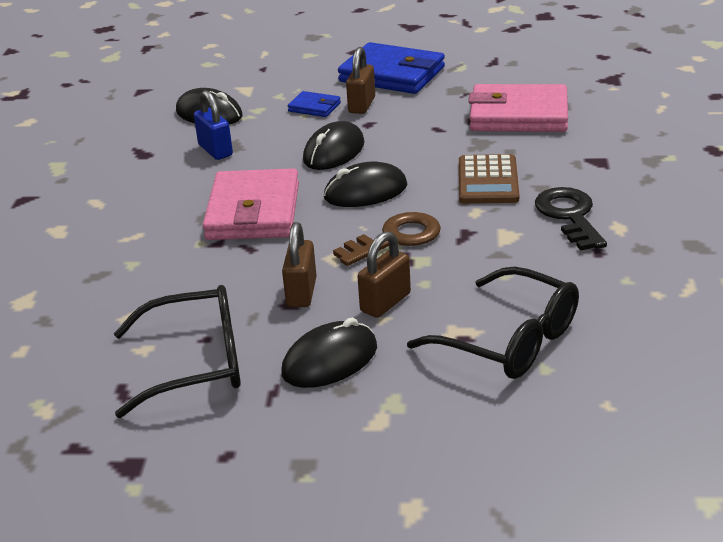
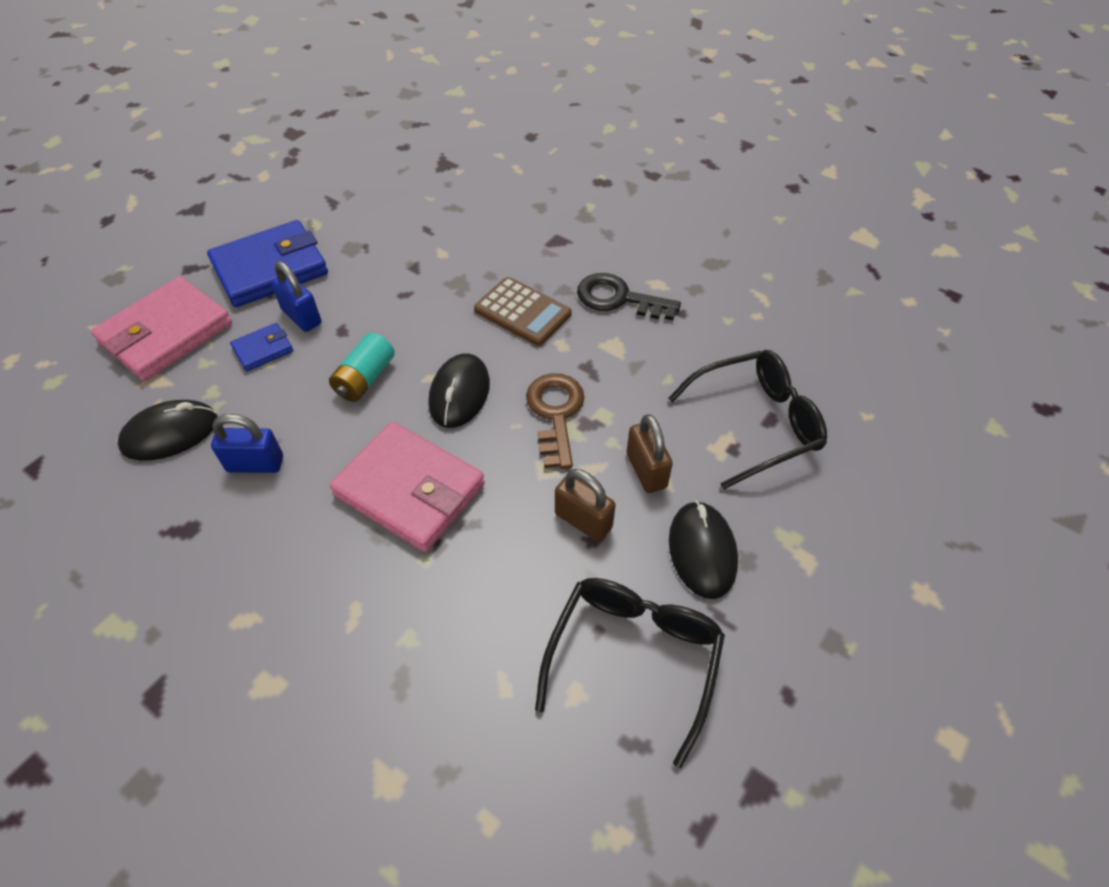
camera: 60 degrees left, 20 degrees up
black mouse [303,121,365,170] -> turquoise battery [329,333,395,402]
brown padlock [346,47,375,114] -> blue padlock [271,261,321,332]
pink wallet [468,84,568,132] -> pink wallet moved to [91,276,232,381]

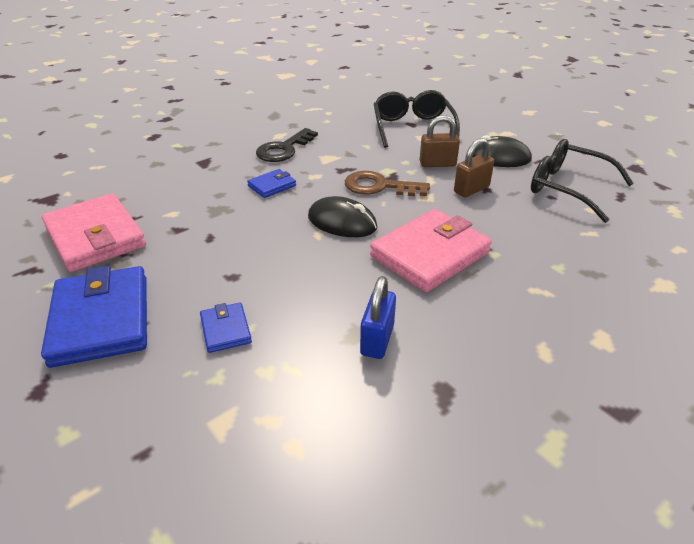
camera: 75 degrees left, 15 degrees down
pink wallet [91,276,232,381] -> pink wallet moved to [42,194,146,272]
black mouse [118,400,217,460] -> none
blue padlock [271,261,321,332] -> none
turquoise battery [329,333,395,402] -> none
brown calculator [474,277,572,346] -> blue wallet [247,169,296,198]

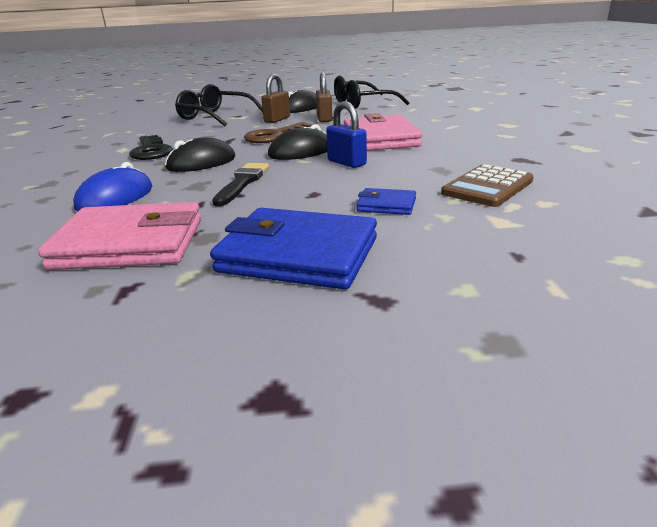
camera: 55 degrees left, 10 degrees down
blue wallet [247,169,296,198] -> black mouse [165,137,236,172]
blue padlock [360,276,396,359] -> blue padlock moved to [326,101,367,168]
none -> blue mouse [73,162,152,211]
none -> black brush [212,163,269,206]
none -> brown calculator [441,164,534,207]

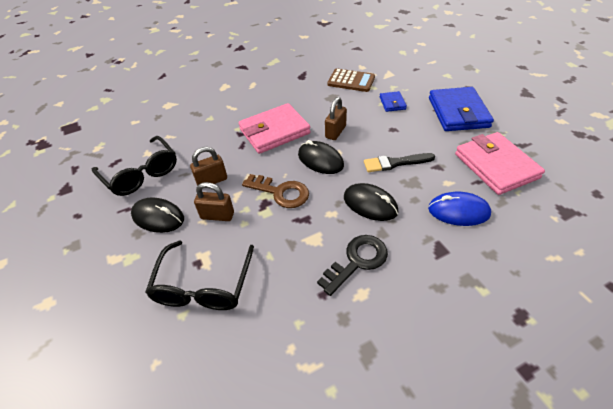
camera: 110 degrees left, 20 degrees up
blue padlock [326,101,367,168] -> brown padlock [325,97,347,140]

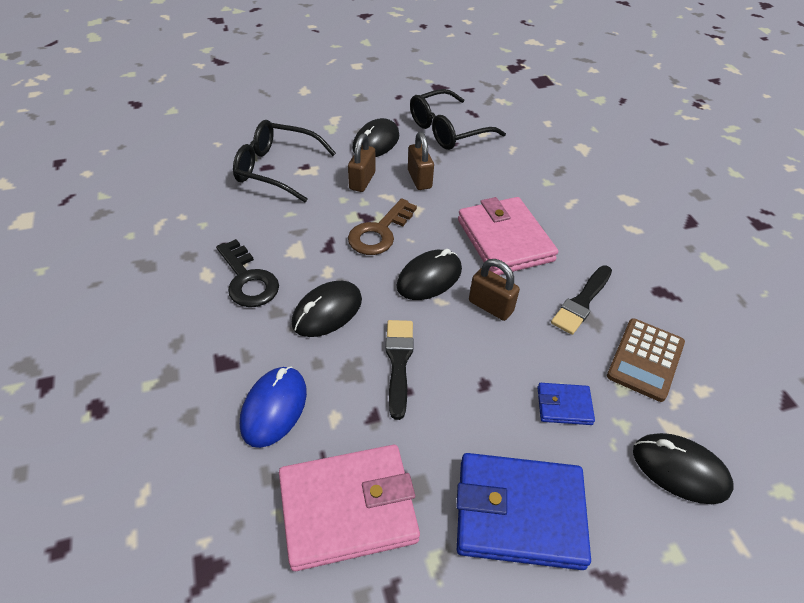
camera: 95 degrees right, 0 degrees up
none -> black brush [551,265,612,335]
none -> black mouse [633,433,734,504]

